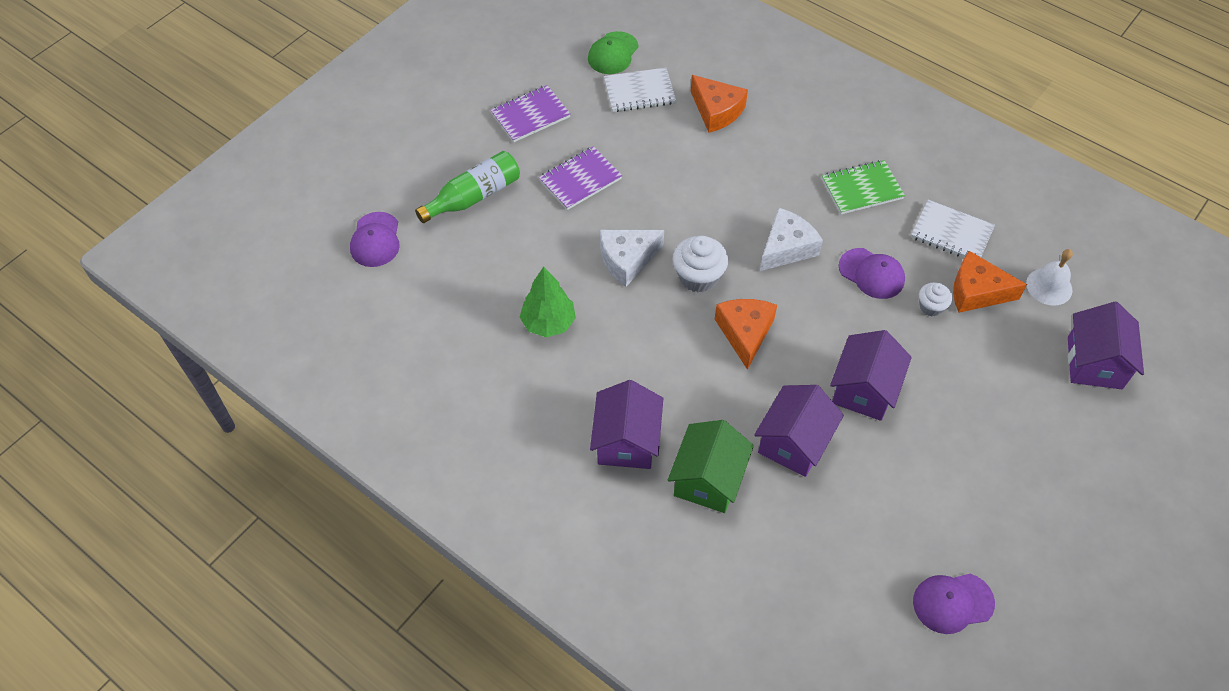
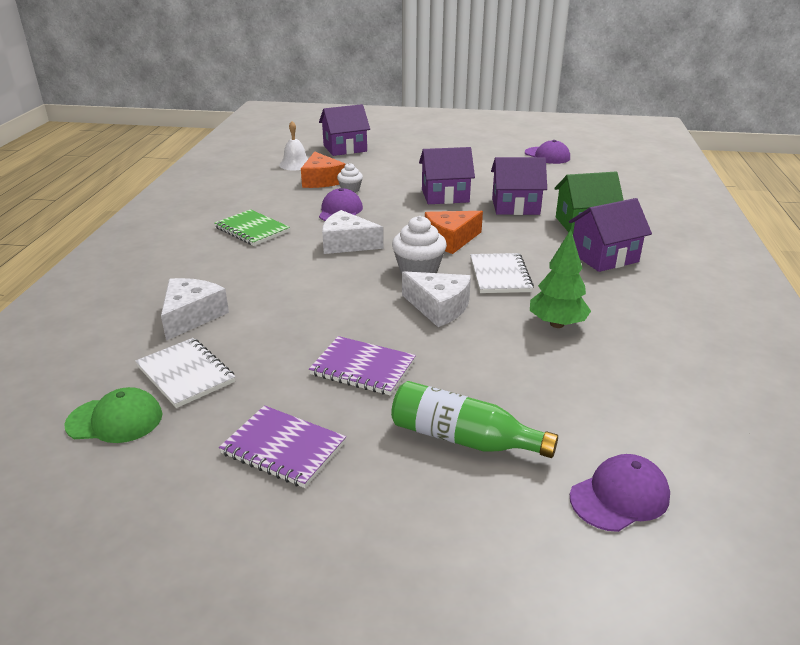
camera: 120 degrees left, 25 degrees down
orange cheese [691,75,748,133] -> white cheese [161,278,229,341]
white notebook [911,200,995,258] -> white notebook moved to [470,253,534,293]

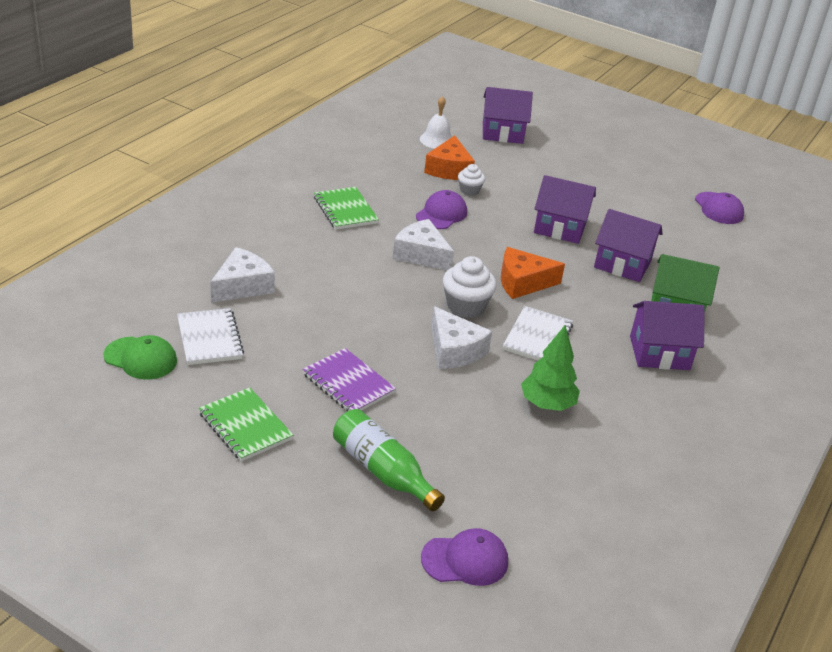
camera: 20 degrees right, 5 degrees up
purple notebook [219,405,346,488] -> green notebook [199,387,293,462]

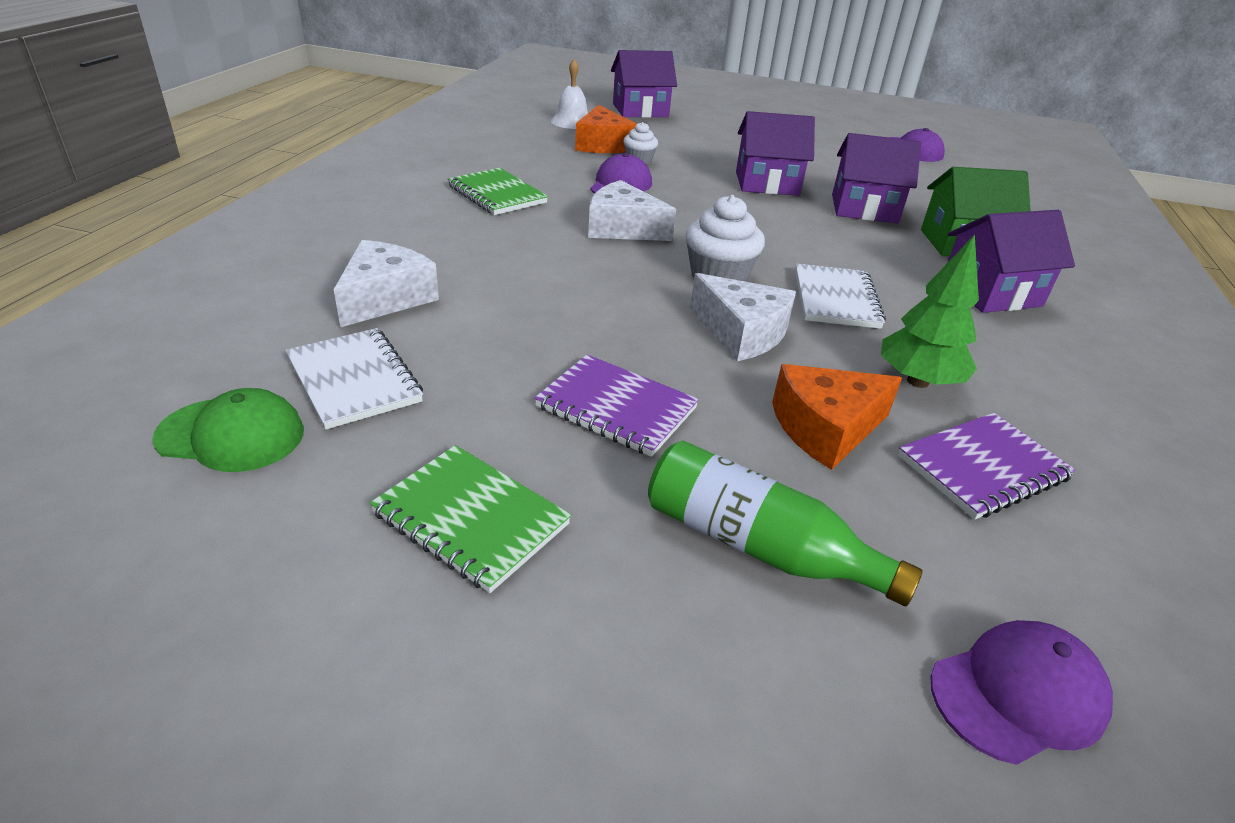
camera: 15 degrees left, 0 degrees up
orange cheese [501,247,565,299] -> orange cheese moved to [772,364,902,470]
none -> purple notebook [898,413,1076,519]

